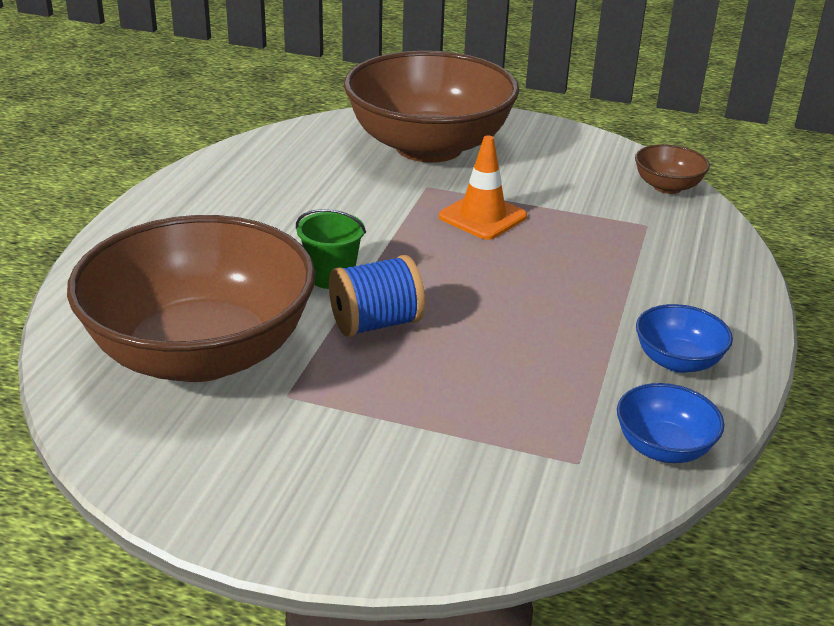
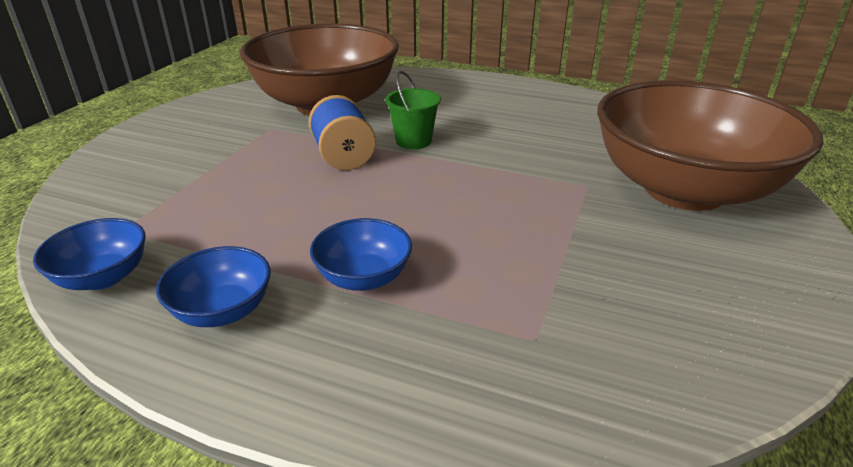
camera: 95 degrees right, 0 degrees up
orange traffic cone [439,136,527,240] -> none
brown bowl [635,144,710,194] -> none
none -> blue bowl [310,218,412,291]

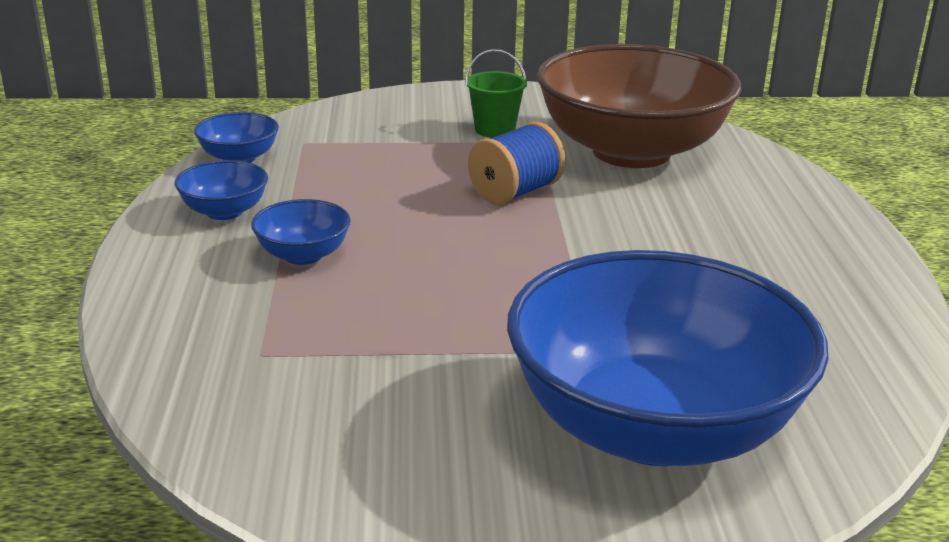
camera: 65 degrees right, 5 degrees down
green bucket [385,71,441,149] -> green bucket moved to [466,49,527,138]
brown bowl [597,80,824,211] -> blue bowl [507,250,829,466]

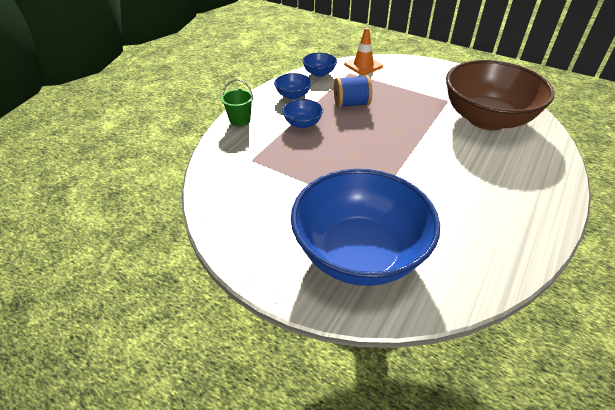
camera: 35 degrees right, 15 degrees up
green bucket [466,49,527,138] -> green bucket moved to [221,80,253,126]
blue spool [468,122,566,205] -> blue spool moved to [334,75,372,108]
none -> orange traffic cone [344,28,383,75]

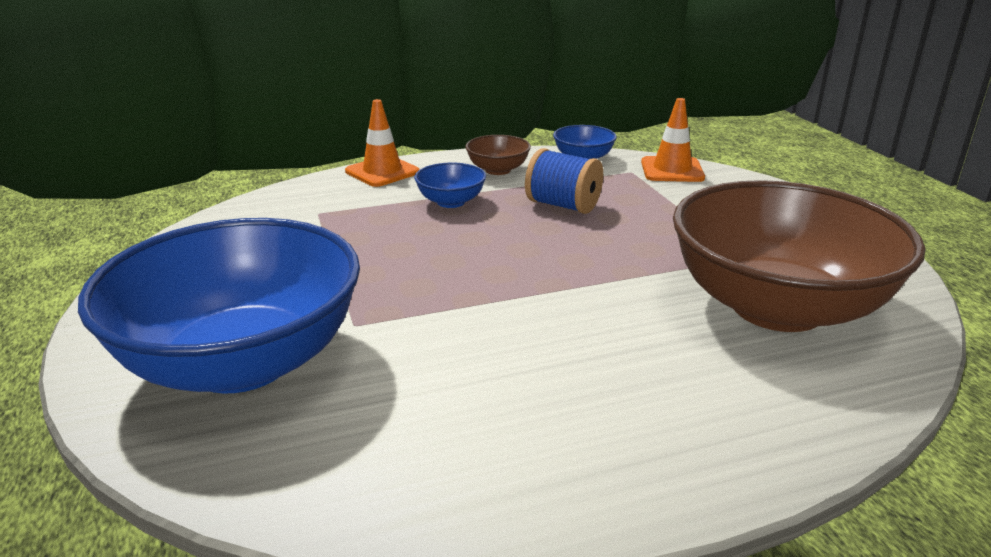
camera: 40 degrees right, 15 degrees down
green bucket [221,80,253,126] -> orange traffic cone [345,99,419,187]
blue bowl [274,73,312,99] -> brown bowl [465,135,531,175]

